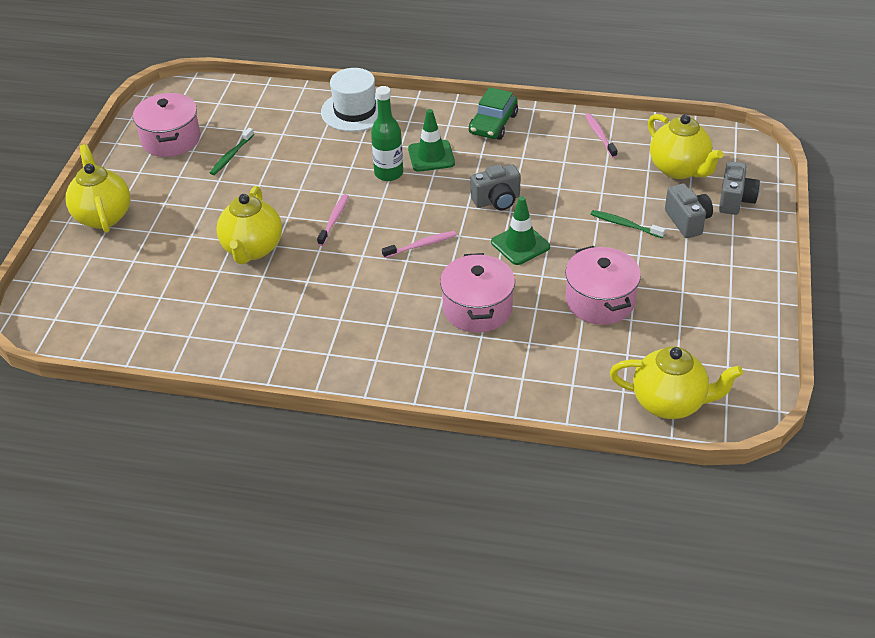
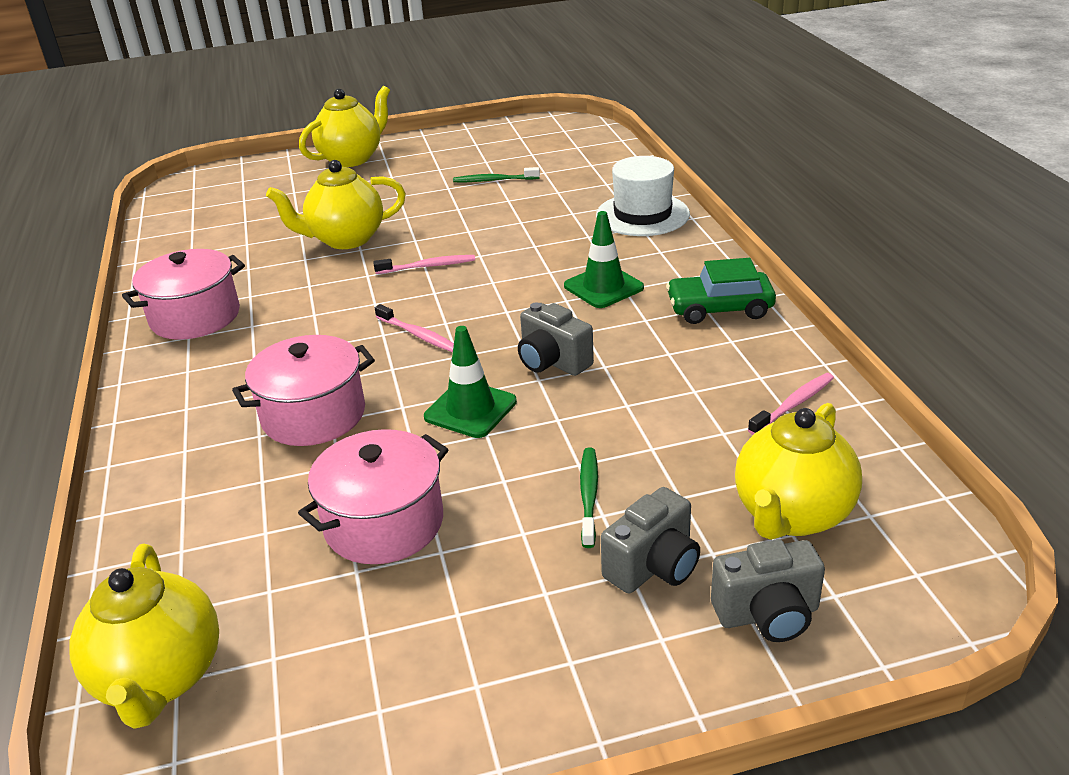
camera: 65 degrees right, 10 degrees down
pink pot [133,93,200,157] -> pink pot moved to [122,249,245,340]
green bottle [371,86,403,181] -> none

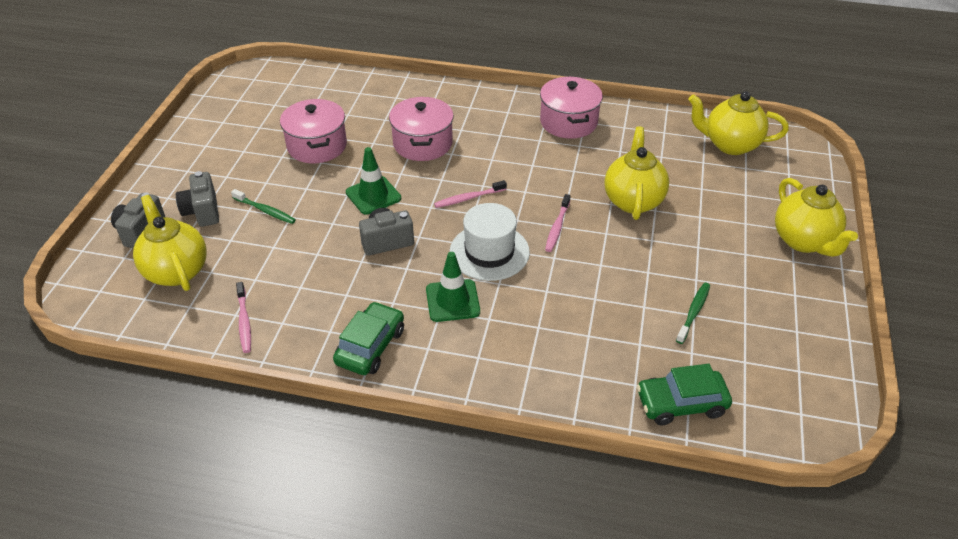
camera: 115 degrees right, 10 degrees up
yellow teapot [69,544,219,729] -> yellow teapot moved to [688,91,789,155]
white hat [596,156,690,236] -> white hat moved to [450,203,530,281]
none -> green car [637,364,732,425]

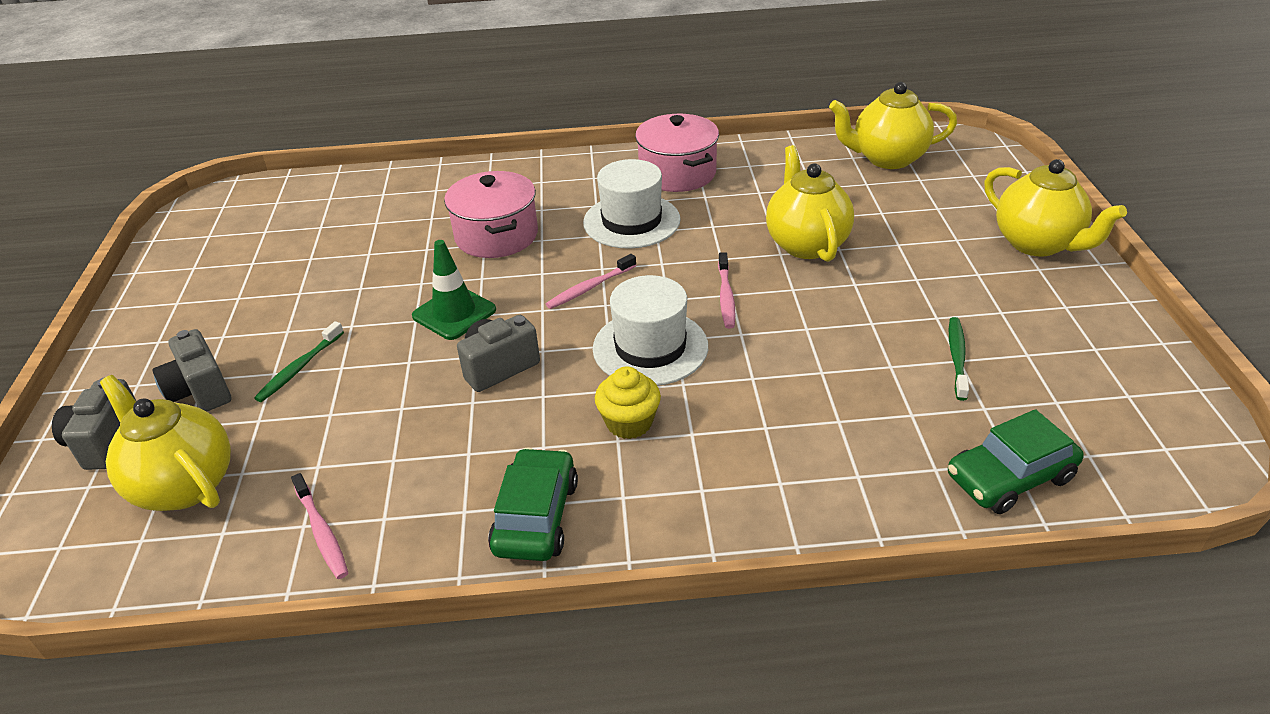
camera: 15 degrees left, 5 degrees down
green toothbrush [231,189,296,224] -> green toothbrush turned 105 degrees clockwise [254,321,344,402]
pink pot [280,99,347,163] -> none
green traffic cone [426,252,480,322] -> yellow cupcake [595,366,661,439]
none -> white hat [583,159,681,249]

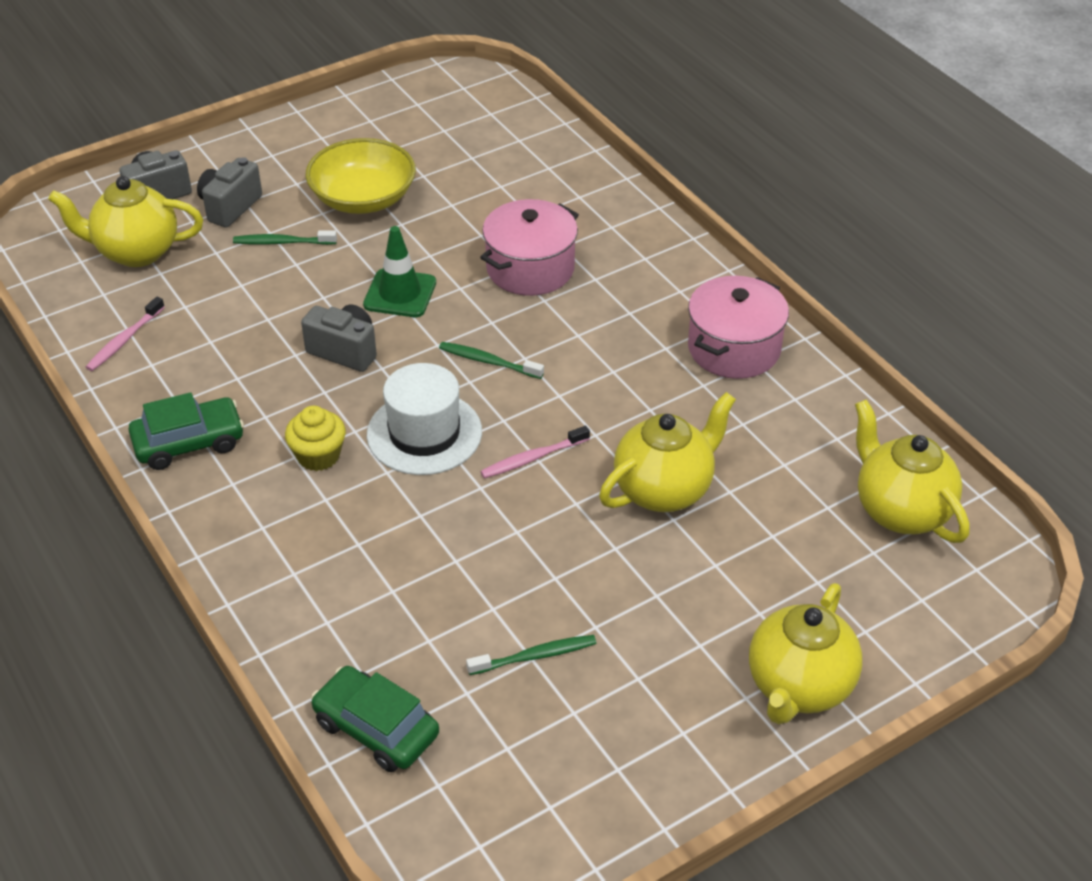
camera: 60 degrees right, 5 degrees up
yellow teapot [100,375,231,511] -> yellow teapot turned 105 degrees counterclockwise [48,176,203,267]
pink toothbrush [546,254,636,309] -> green toothbrush [439,342,544,379]
white hat [583,159,681,249] -> none
none -> yellow bowl [306,138,416,214]

